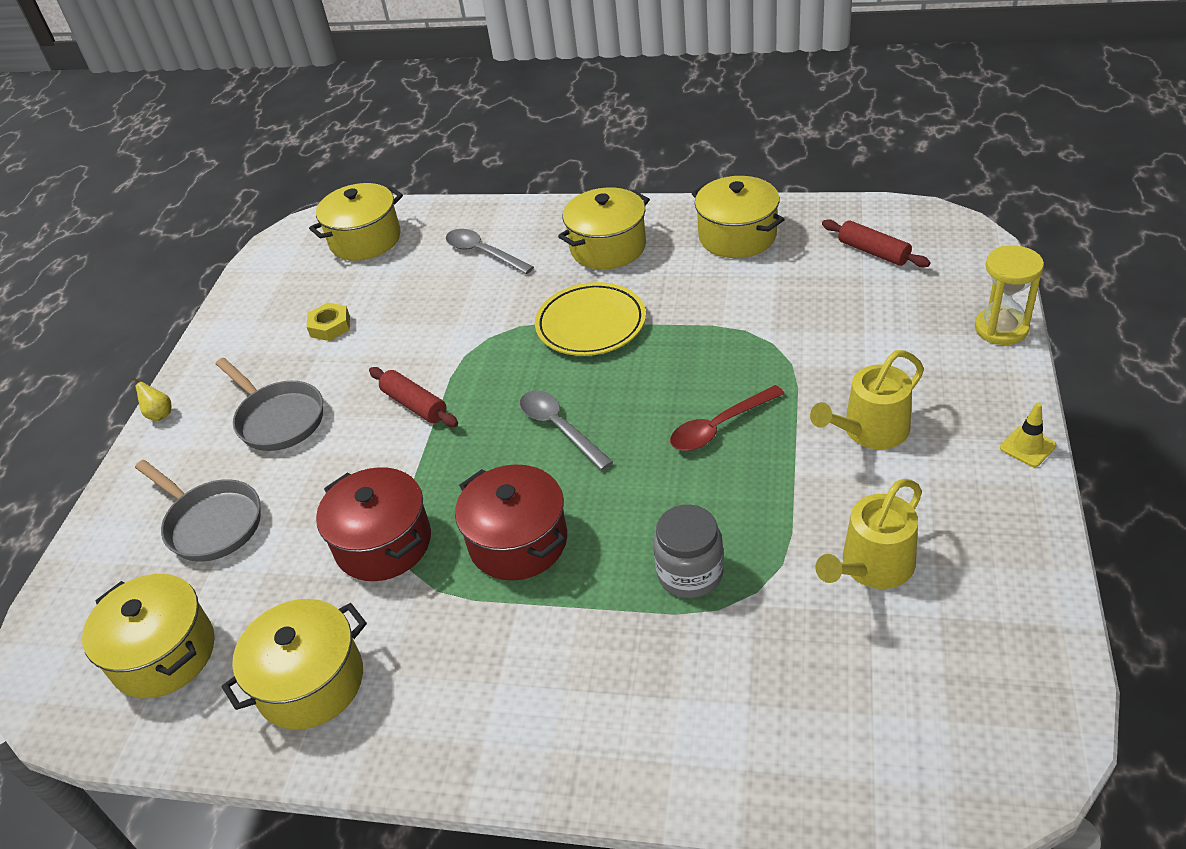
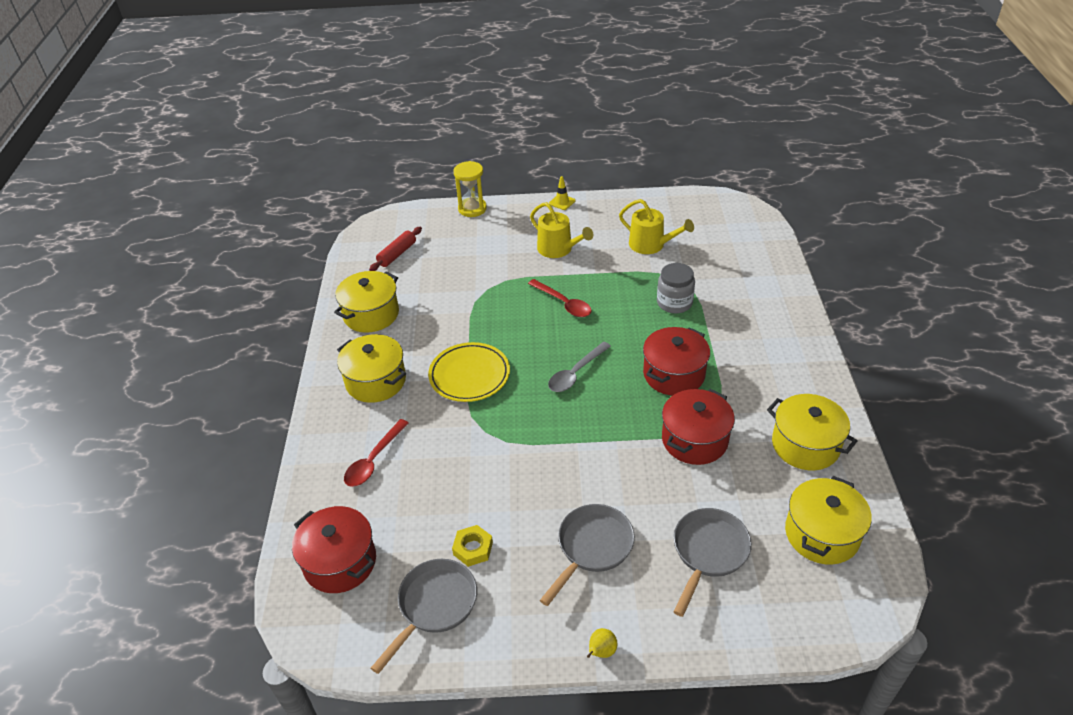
camera: 105 degrees left, 0 degrees up
yellow pot [309,183,403,261] -> red pot [292,506,376,593]
red rolling pin [369,367,458,427] -> none
grey spoon [446,229,534,274] -> red spoon [344,419,409,487]
none -> grey pan [371,559,477,674]

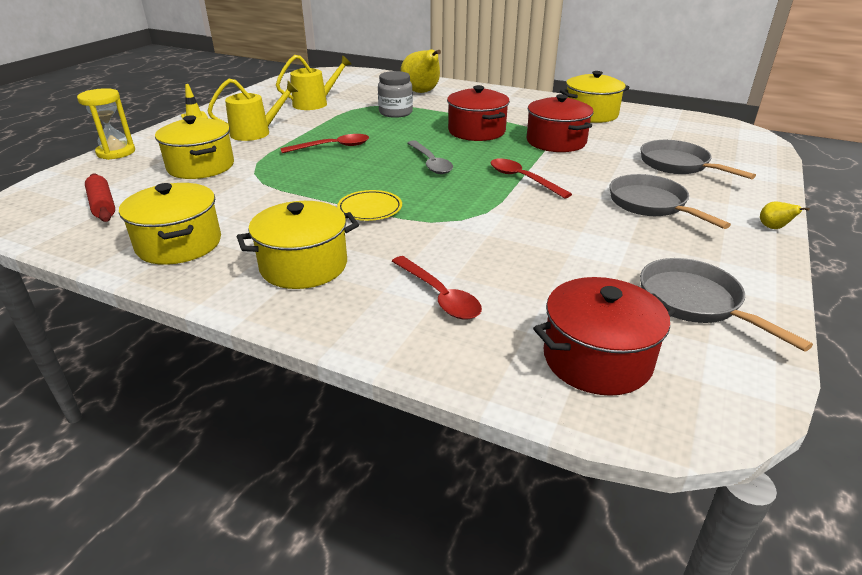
camera: 65 degrees left, 10 degrees down
yellow plate [428,342,510,402] -> yellow plate [337,190,402,221], size x0.65
yellow nut [452,525,493,567] -> none
yellow pot [785,476,872,565] -> yellow pot moved to [155,115,234,179]
none -> yellow pear [401,49,441,93]
none -> red spoon [491,158,572,199]

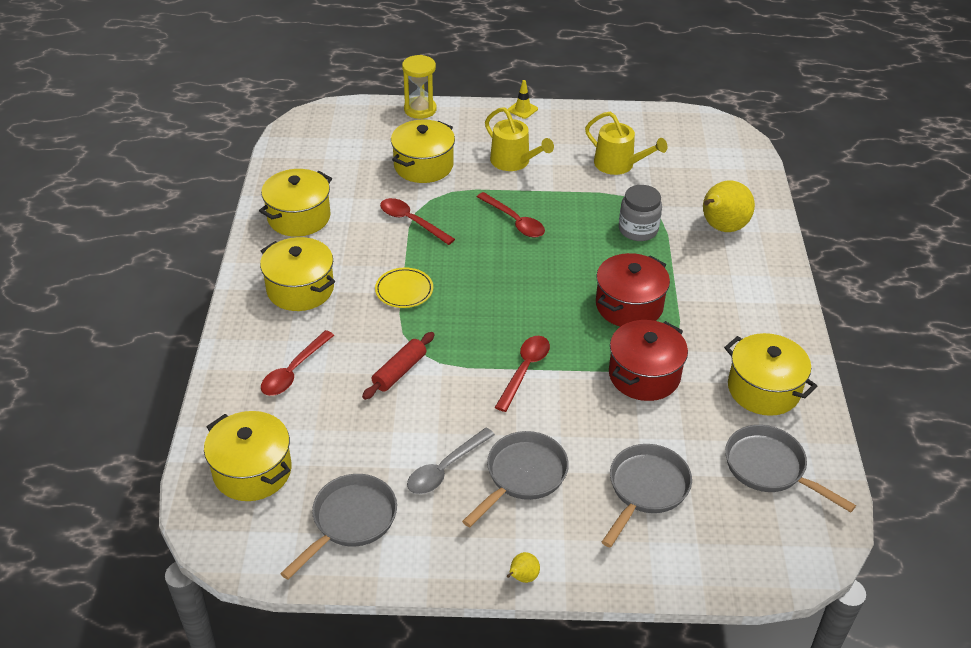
camera: 65 degrees right, 10 degrees up
red rolling pin [85,173,115,222] -> red rolling pin moved to [362,332,434,400]
grey spoon [407,140,453,174] -> grey spoon moved to [407,427,495,494]
red pot [533,277,675,396] -> yellow pot [204,411,292,501]
none -> red spoon [380,198,455,245]
none -> grey pan [725,425,856,513]

